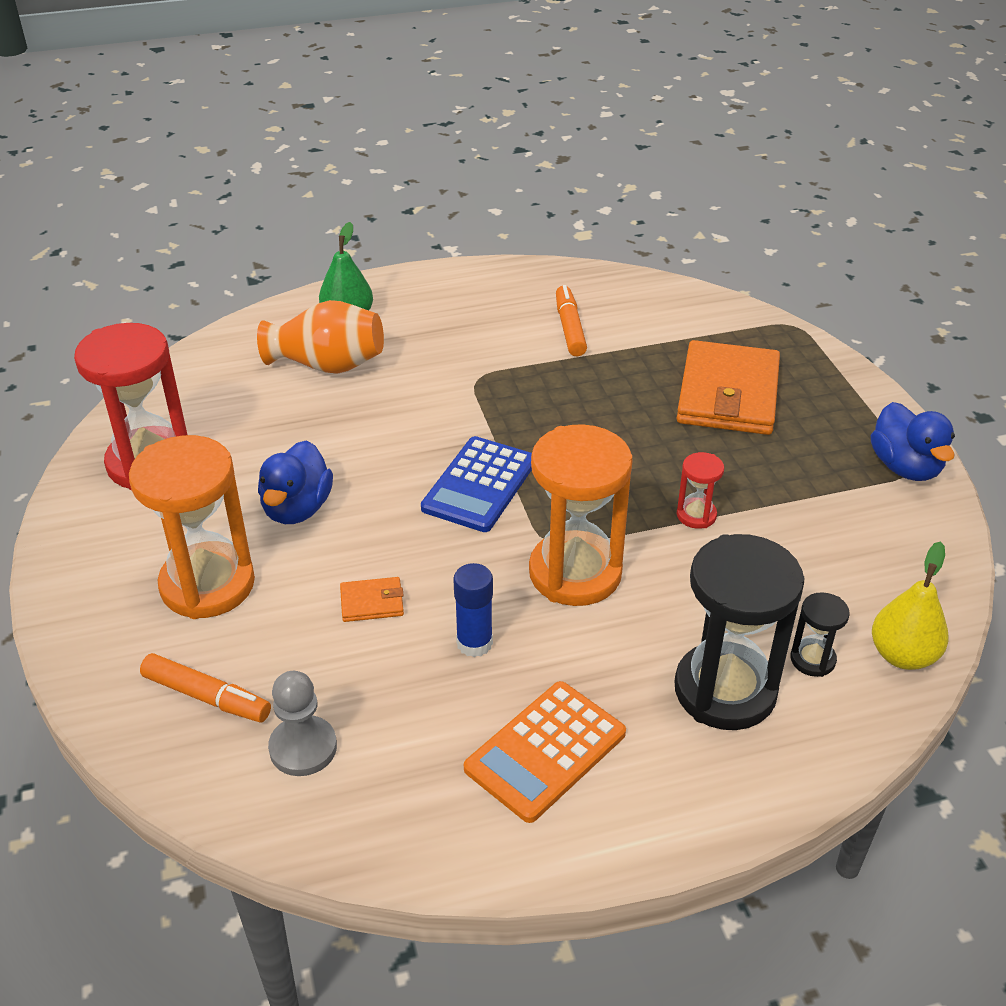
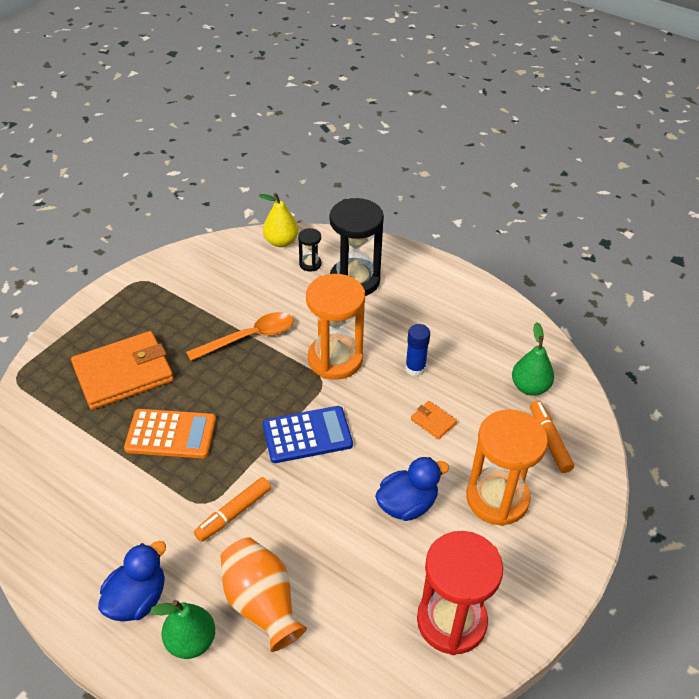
camera: 130 degrees left, 5 degrees up
grey pawn [268,671,337,776] -> green pear [512,322,554,396]
orange calculator [464,681,626,823] -> orange calculator moved to [124,409,216,458]
orange marker [556,285,587,357] -> orange marker moved to [194,477,271,542]
red hourglass [677,452,724,529] -> orange spoon [186,312,294,361]
blue duck [871,402,955,481] -> blue duck moved to [98,541,166,622]

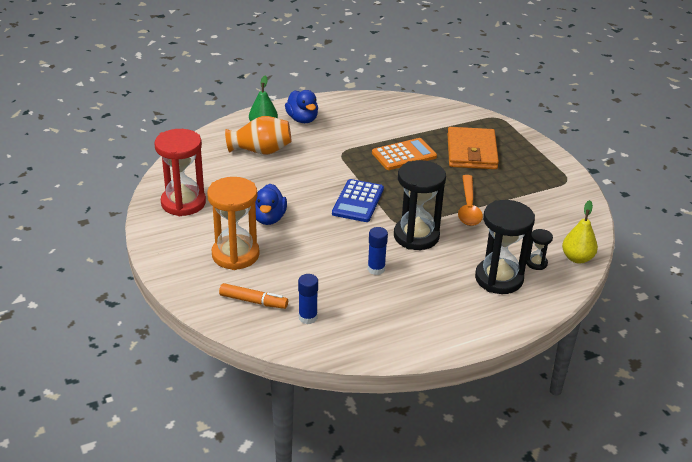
camera: 120 degrees right, 10 degrees down
orange calculator [124,409,216,458] -> orange calculator turned 150 degrees counterclockwise [372,138,437,170]
orange marker [194,477,271,542] -> none
orange hourglass [306,274,365,380] -> black hourglass [394,160,446,250]
orange wallet [411,401,457,439] -> none
green pear [512,322,554,396] -> blue glue stick [298,274,318,324]

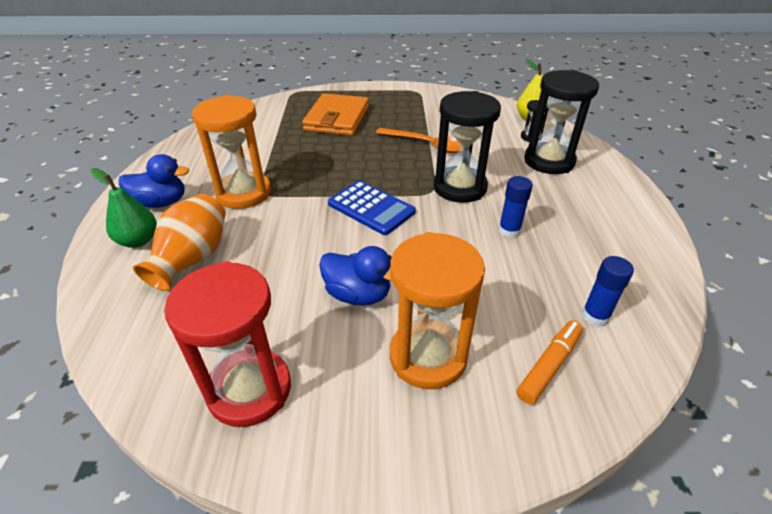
camera: 65 degrees left, 5 degrees up
orange calculator [372,138,437,170] -> none
orange wallet [448,127,499,169] -> orange wallet turned 75 degrees clockwise [302,93,369,136]
none -> orange hourglass [192,95,271,209]

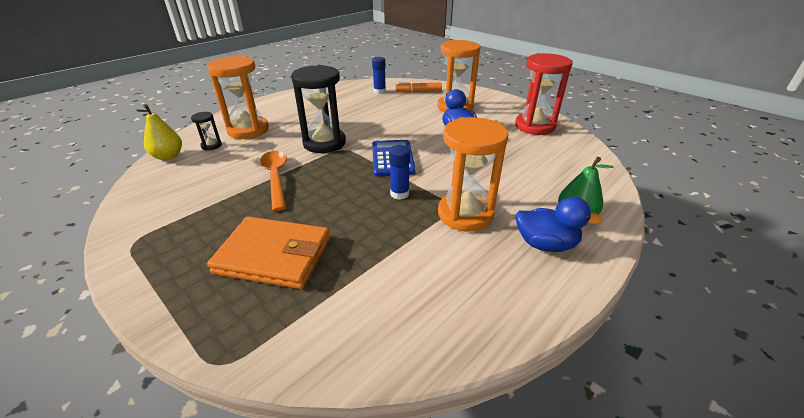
camera: 135 degrees left, 5 degrees down
blue duck [119,154,189,208] -> blue duck turned 150 degrees clockwise [516,197,603,252]
orange vase [133,194,226,291] -> none
orange wallet [302,93,369,136] -> orange wallet turned 45 degrees clockwise [207,217,330,289]
blue glue stick [498,176,533,238] -> blue glue stick moved to [389,145,410,200]
black hourglass [524,70,599,174] -> orange hourglass [207,56,269,139]

